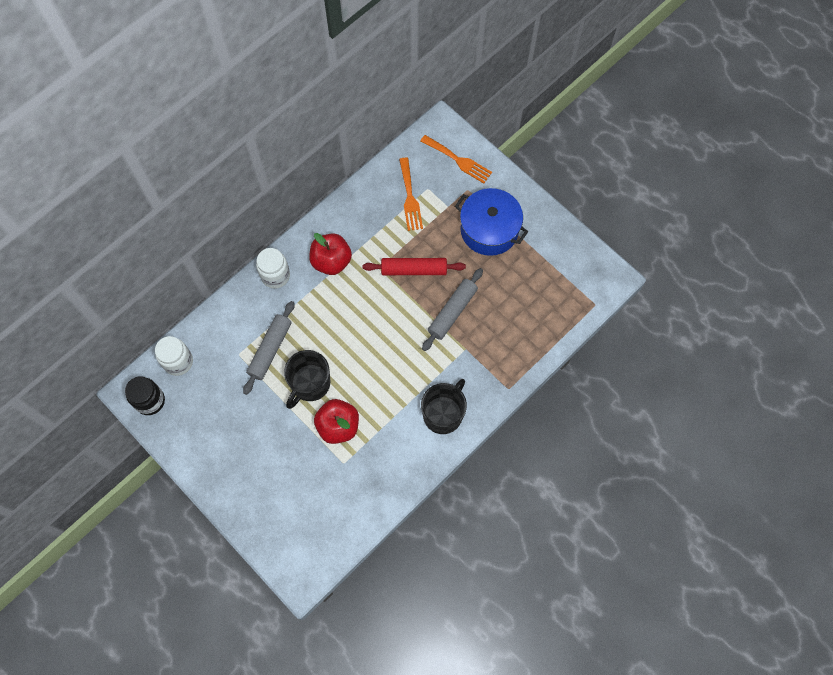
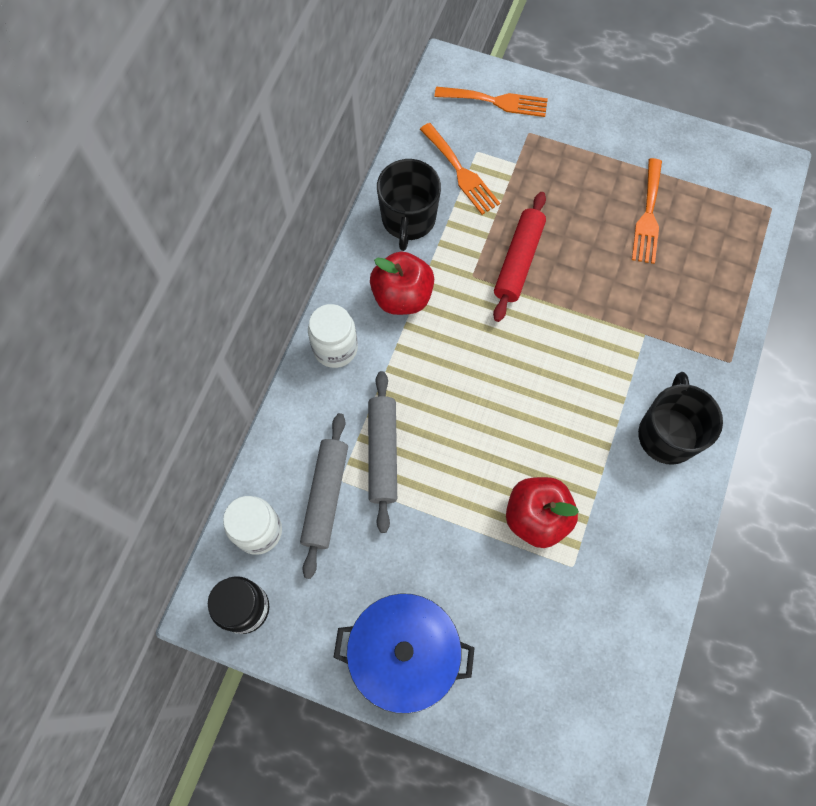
camera: 25 degrees left, 0 degrees up
black mug [284,350,330,409] -> black mug moved to [377,159,441,251]
red rolling pin [363,258,466,275] -> red rolling pin turned 45 degrees counterclockwise [493,192,546,322]
grey rolling pin [422,268,483,351] -> grey rolling pin moved to [300,413,348,579]
blue pot [455,188,528,256] -> blue pot moved to [333,593,475,714]
none -> orange fork [632,158,662,264]

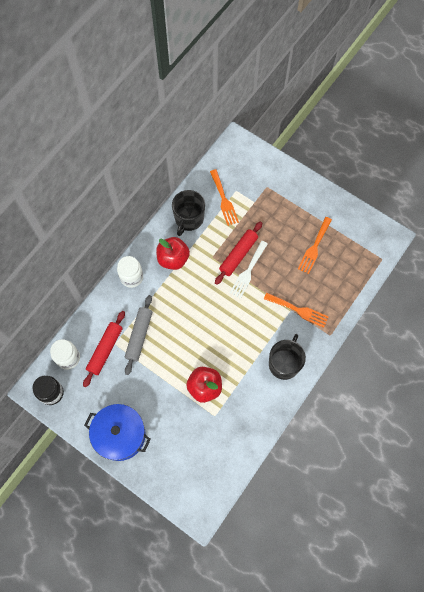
camera: 15 degrees right, 0 degrees up
grey rolling pin [300,413,348,579] -> red rolling pin [83,311,125,387]
orange fork [434,86,548,117] -> orange fork moved to [264,293,329,328]
none -> white fork [230,241,268,299]

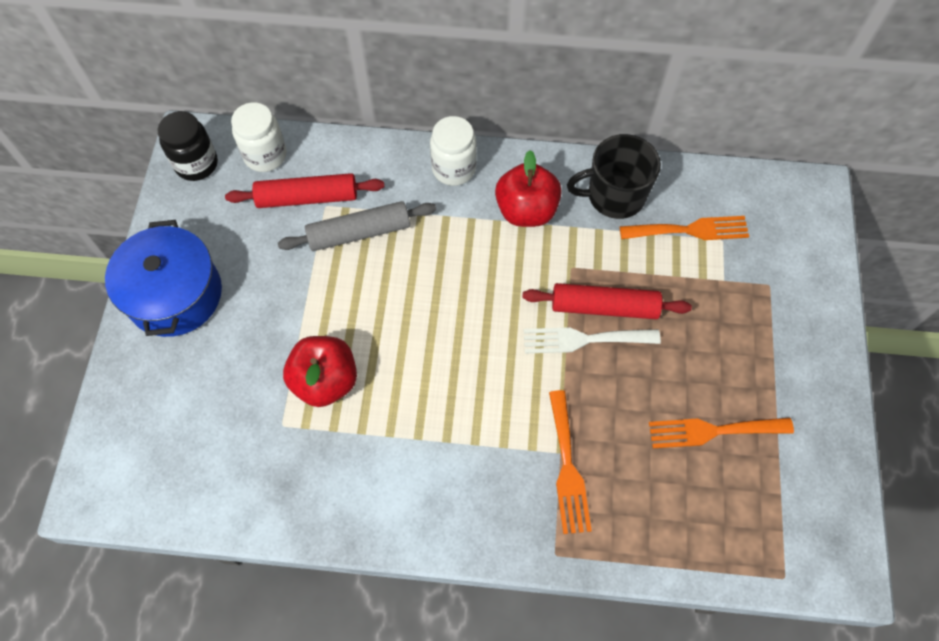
camera: 60 degrees right, 5 degrees down
orange fork [210,169,239,226] -> orange fork turned 135 degrees counterclockwise [620,216,749,240]
black mug [269,334,306,380] -> none

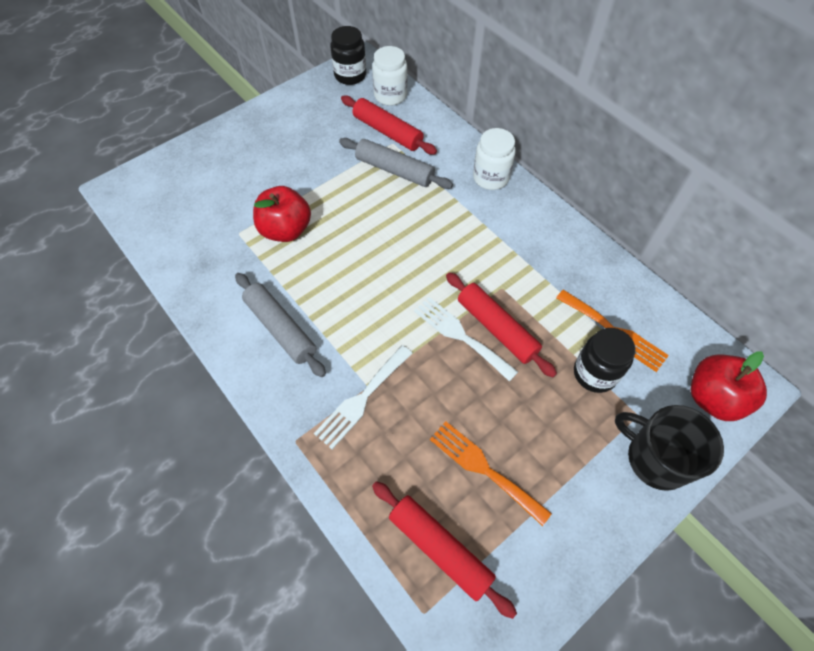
camera: 45 degrees right, 5 degrees down
blue pot [105,220,222,337] -> none
red apple [495,150,562,227] -> red apple moved to [691,351,767,421]
orange fork [549,390,592,534] -> white fork [314,345,413,449]
black mug [567,134,661,219] -> black mug moved to [615,405,724,491]
none -> grey rolling pin [235,273,326,377]
none -> red rolling pin [372,481,517,619]
none -> black jar [574,328,636,393]

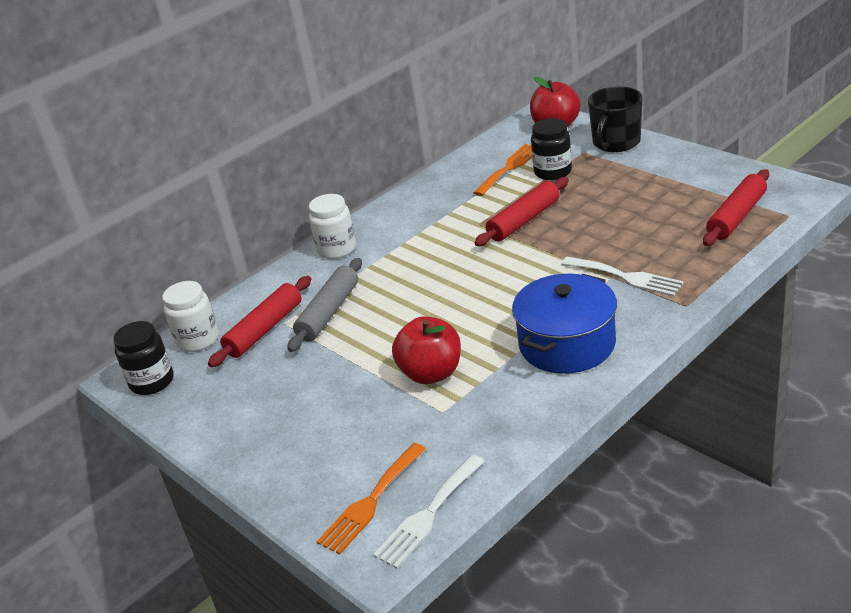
camera: 90 degrees left, 25 degrees down
grey rolling pin [235,273,326,377] -> blue pot [512,274,617,374]
white fork [414,297,518,382] -> white fork moved to [373,455,485,569]
orange fork [430,421,552,526] -> orange fork moved to [316,443,426,554]

